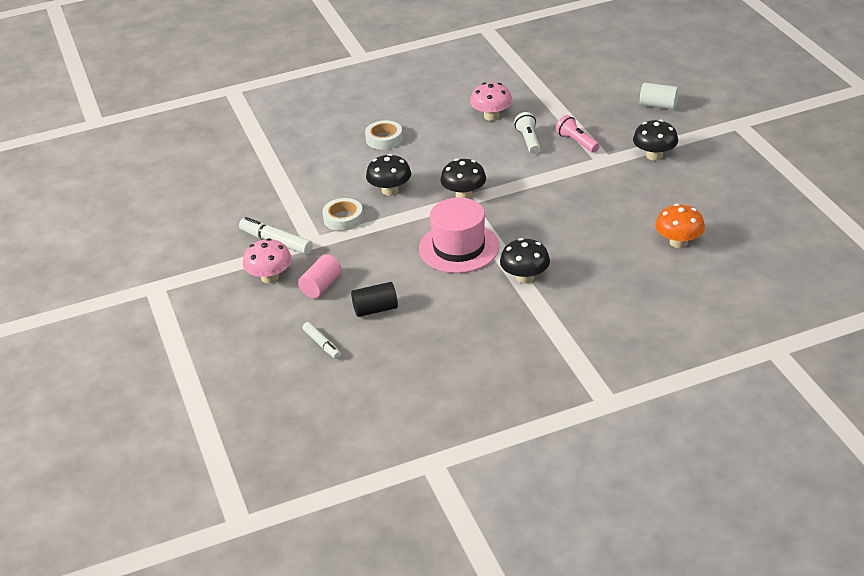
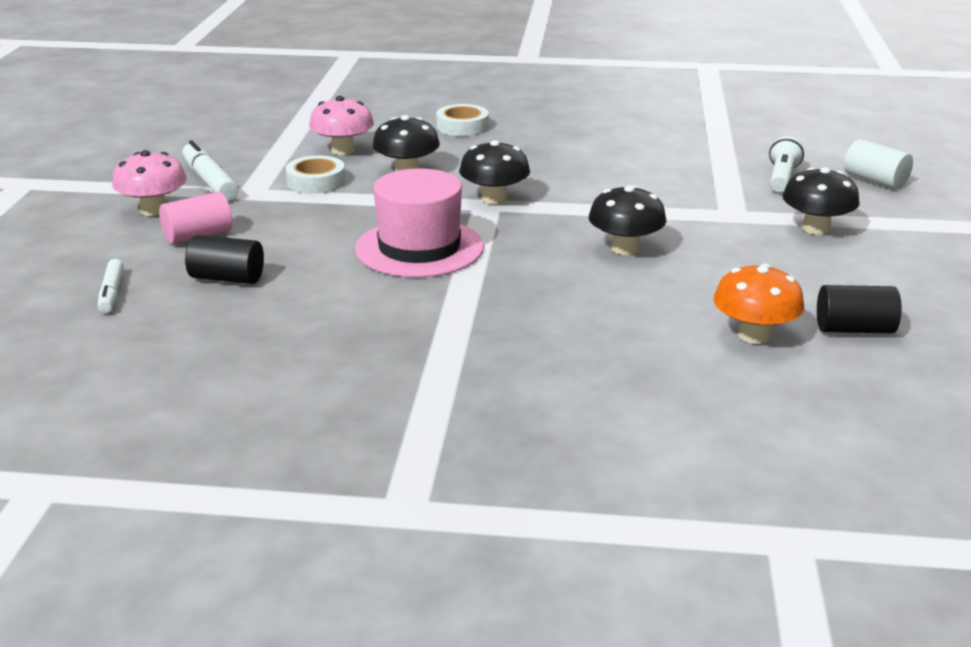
camera: 25 degrees right, 10 degrees down
pink mushroom [470,82,513,121] -> pink mushroom moved to [309,96,374,155]
black mushroom [500,238,550,283] -> black mushroom moved to [589,185,666,255]
white flashlight [514,112,540,154] -> white flashlight moved to [769,136,804,192]
pink flashlight [556,115,600,153] -> none
none -> black cylinder [817,285,902,334]

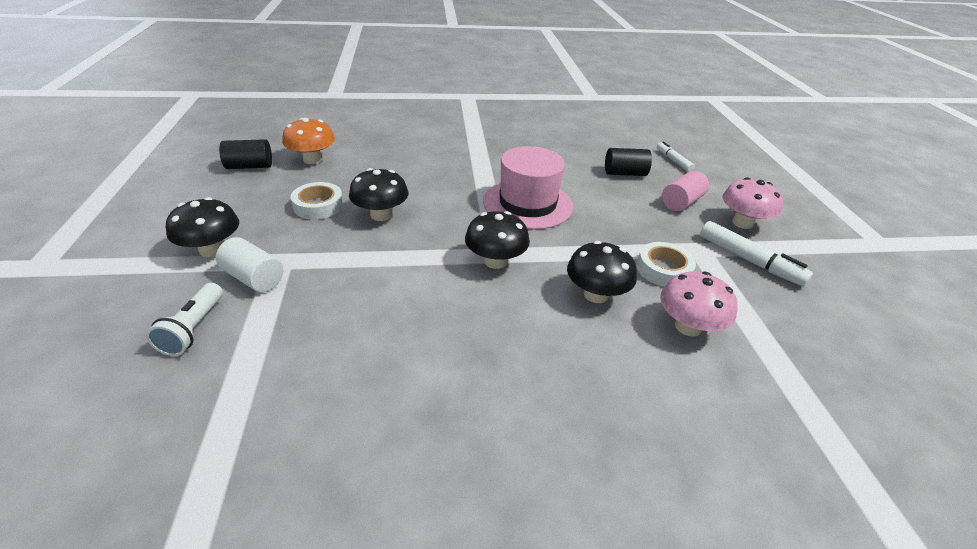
camera: 165 degrees right, 10 degrees up
white tape [436,104,489,136] -> white tape moved to [291,182,343,220]
white cylinder [844,139,913,189] -> white cylinder moved to [216,237,283,292]

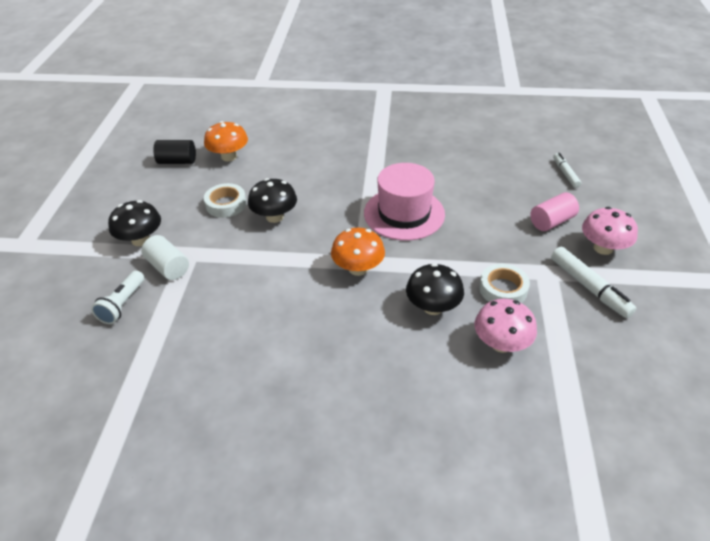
camera: 15 degrees right, 5 degrees up
black mushroom [465,211,530,269] -> orange mushroom [331,228,385,276]
black cylinder [605,148,652,176] -> none

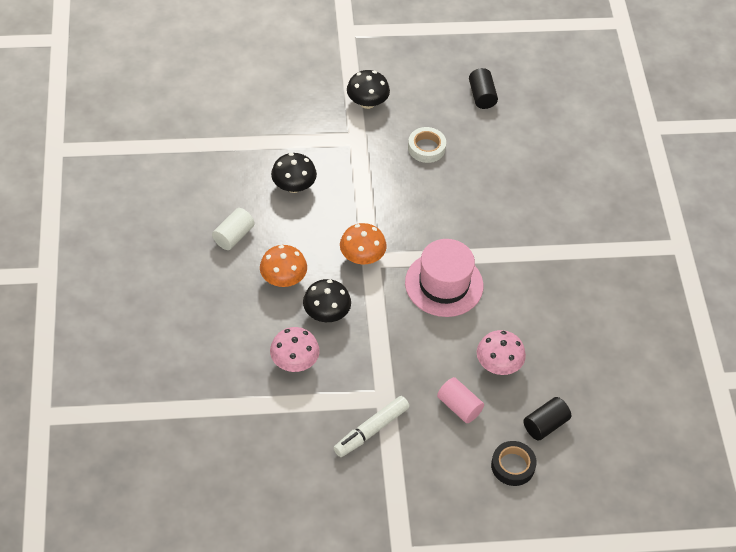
camera: 75 degrees right, 10 degrees up
white flashlight [91,270,145,324] -> none
white cylinder [141,235,189,280] -> white cylinder moved to [212,208,255,250]
orange mushroom [204,121,248,162] -> orange mushroom moved to [260,245,307,287]
black mushroom [248,178,297,223] -> black mushroom moved to [271,153,317,193]
white tape [479,264,530,303] -> none
white marker [553,153,581,188] -> black cylinder [524,397,571,441]
pink mushroom [582,207,638,255] -> pink mushroom moved to [477,330,526,375]
none -> black tape [491,441,537,486]

